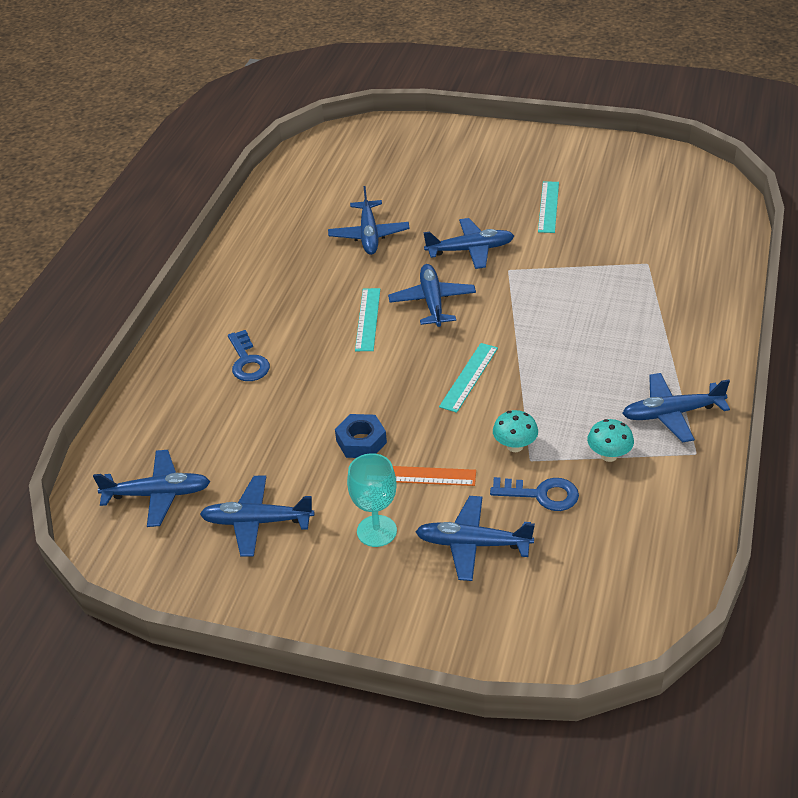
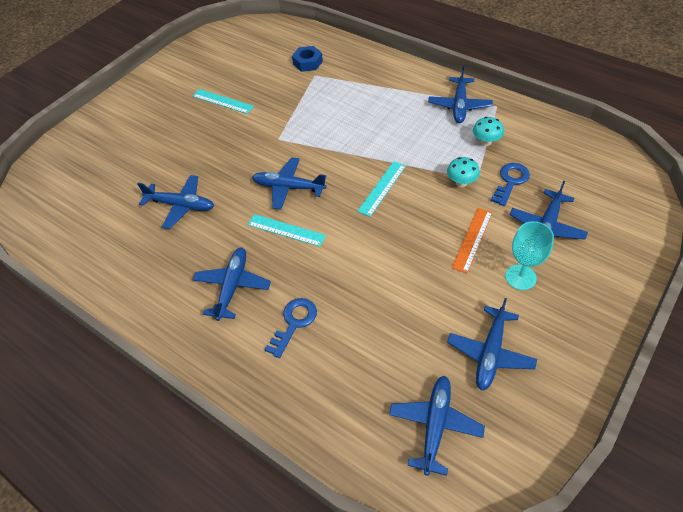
camera: 70 degrees left, 10 degrees up
blue key [228,330,270,381] -> blue key turned 60 degrees counterclockwise [265,298,317,358]
blue nut [335,414,387,458] -> blue nut moved to [292,46,323,72]
blue plane [423,218,514,269] -> blue plane moved to [193,247,271,321]
turquoise ruler [439,343,498,413] -> turquoise ruler turned 75 degrees clockwise [357,161,406,217]

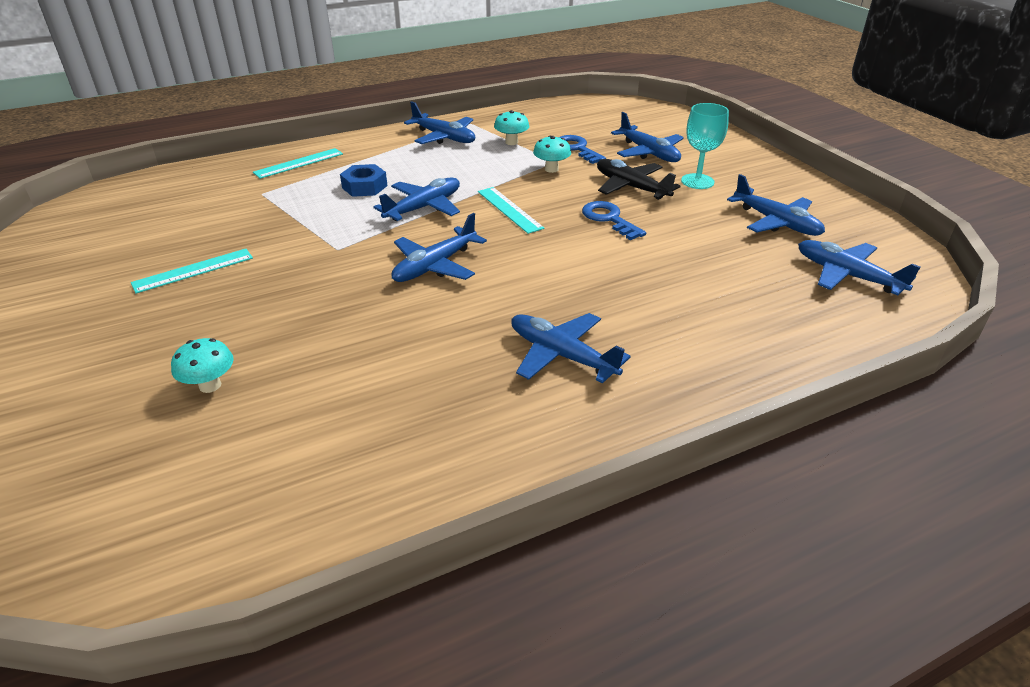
camera: 65 degrees left, 15 degrees down
blue plane [137,175,214,229] -> blue plane moved to [374,177,460,221]
turquoise ruler [247,214,326,247] -> turquoise ruler moved to [253,148,343,179]
blue key [265,298,317,358] -> blue key moved to [582,201,646,240]
blue nut [292,46,323,72] -> blue nut moved to [340,164,387,197]
orange ruler [452,208,492,273] -> black plane [597,159,681,200]
none -> turquoise mushroom [171,338,234,393]

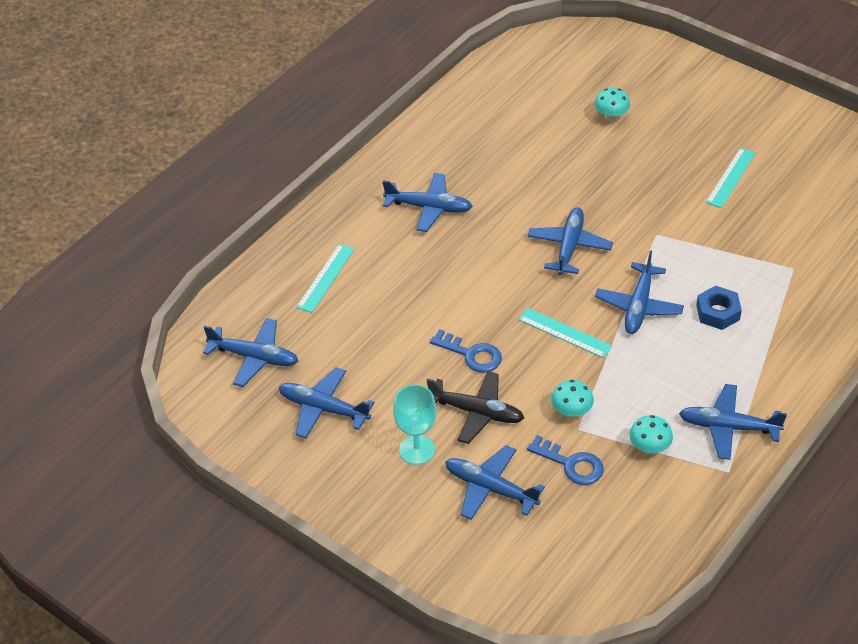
camera: 155 degrees right, 10 degrees up
turquoise ruler [253,148,343,179] -> turquoise ruler moved to [296,244,354,313]

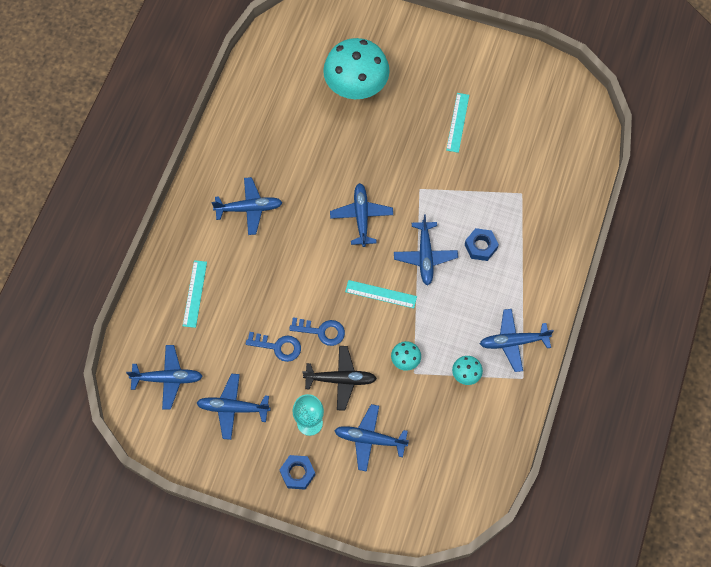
camera: 20 degrees left, 20 degrees up
blue key [527,435,604,485] -> blue key moved to [246,332,301,362]
turquoise mushroom [594,88,630,121] -> turquoise mushroom [323,38,390,99], size x2.37
none -> blue nut [280,455,316,490]

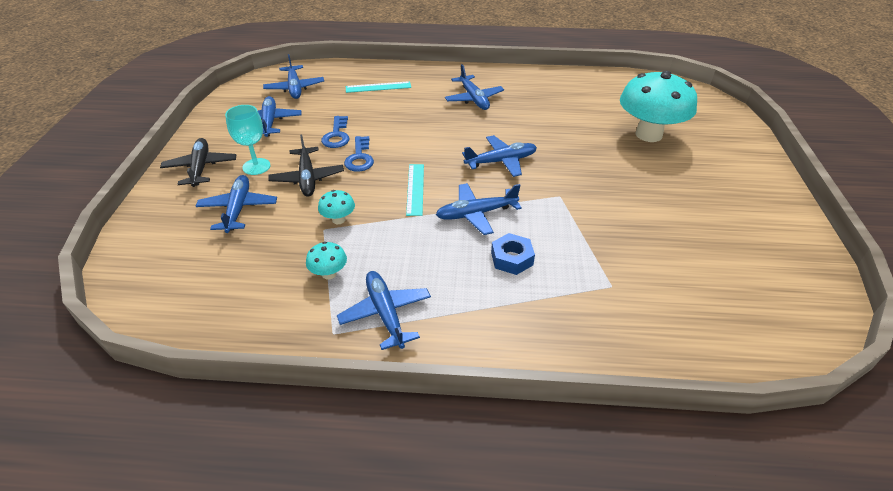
camera: 75 degrees right, 25 degrees down
blue nut [280,455,316,490] -> black plane [160,138,236,187]
turquoise ruler [446,93,469,153] -> none

